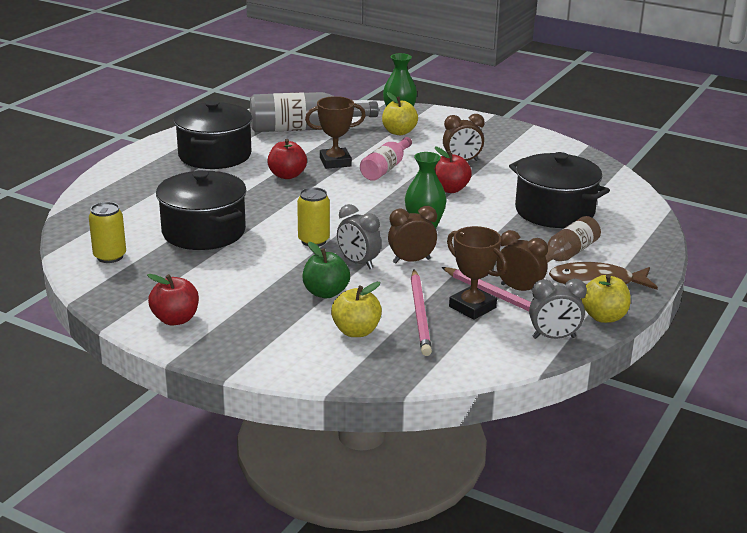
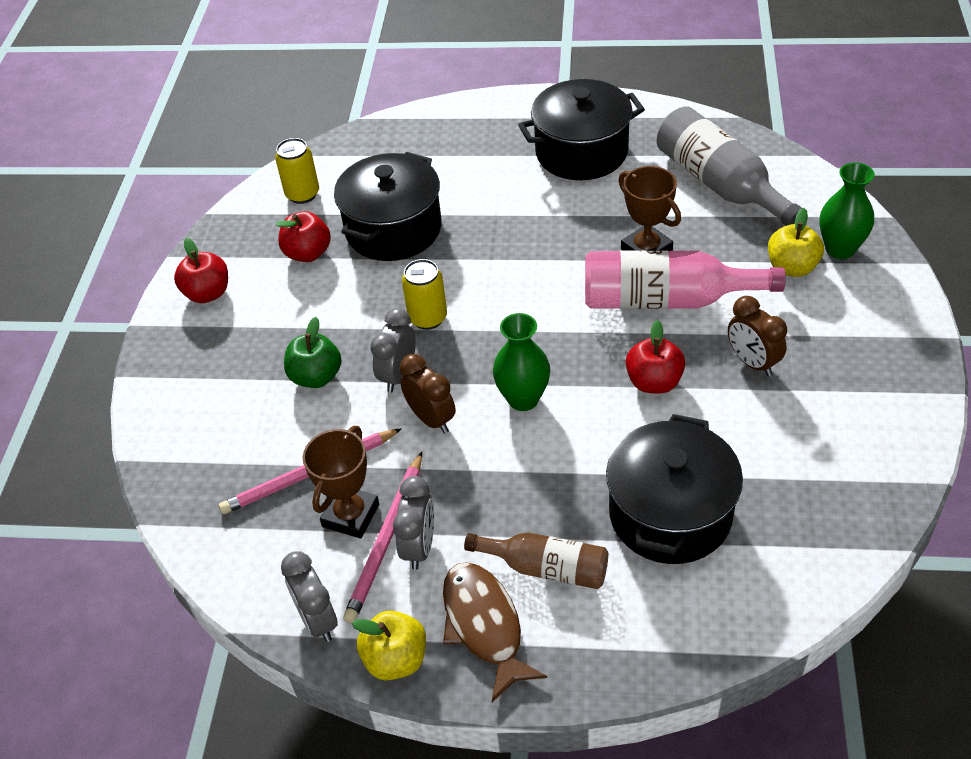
camera: 70 degrees right, 20 degrees up
red apple [267,139,307,179] -> red apple moved to [276,211,331,262]
yellow apple [331,282,382,337] -> none
pink bottle [360,137,412,181] -> pink bottle [585,250,786,309], size x1.63
brown clock [496,230,548,291] -> grey clock [393,476,434,570]

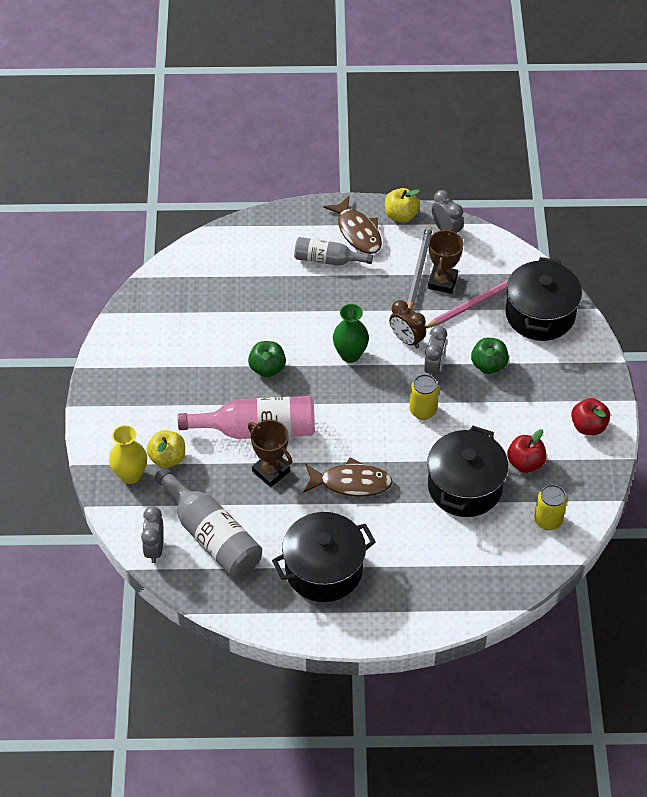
camera: 170 degrees right, 5 degrees up
pink pencil [343,452,422,623] -> grey pencil [407,225,433,310]
grey clock [393,476,434,570] -> grey clock moved to [141,506,164,563]
brown bottle [464,532,608,589] -> grey bottle [294,237,373,266]
black pot [606,414,743,564] -> black pot moved to [505,257,582,341]
red apple [626,320,685,394] -> green apple [248,341,286,377]
brown clock [728,296,787,377] -> none
green vase [819,162,875,259] -> yellow vase [109,425,147,484]
none -> brown fish [303,457,393,497]

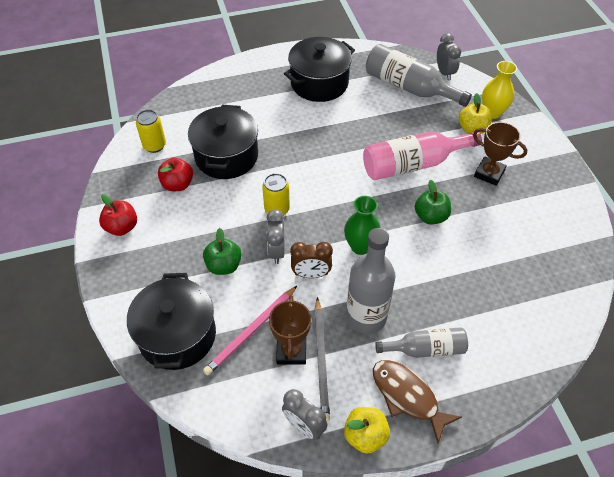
camera: 165 degrees right, 0 degrees up
brown trophy [248,420,292,487] -> brown trophy moved to [473,122,527,186]
brown fish [303,457,393,497] -> none
brown clock [389,300,426,348] -> brown clock turned 150 degrees clockwise [290,242,333,278]
none -> grey bottle [346,228,396,334]

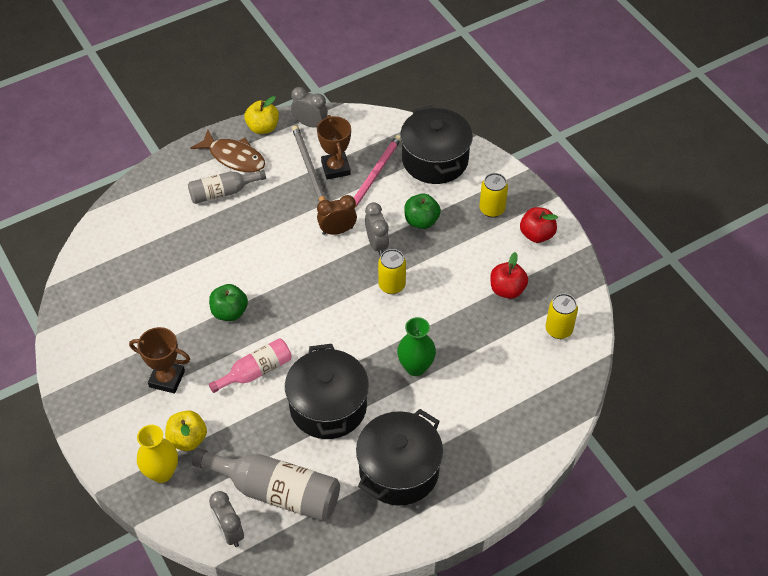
camera: 165 degrees right, 0 degrees up
black pot [188,105,258,179] -> black pot moved to [285,344,369,439]
green vase [344,196,381,255] -> green vase moved to [397,317,436,376]
grey bottle [346,228,396,334] -> none
pink bottle [363,131,482,180] -> pink bottle [209,338,292,393], size x0.61
none -> yellow can [479,173,508,218]

